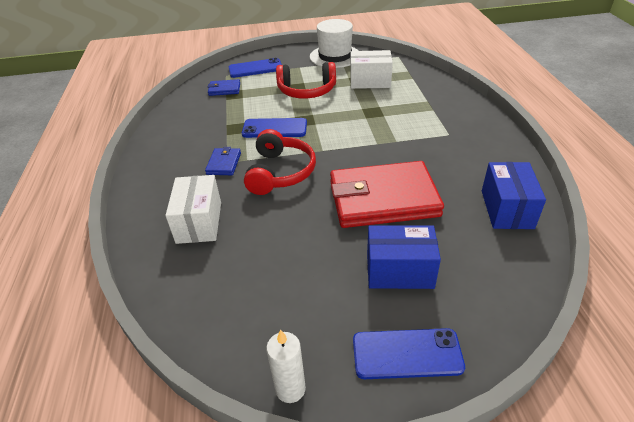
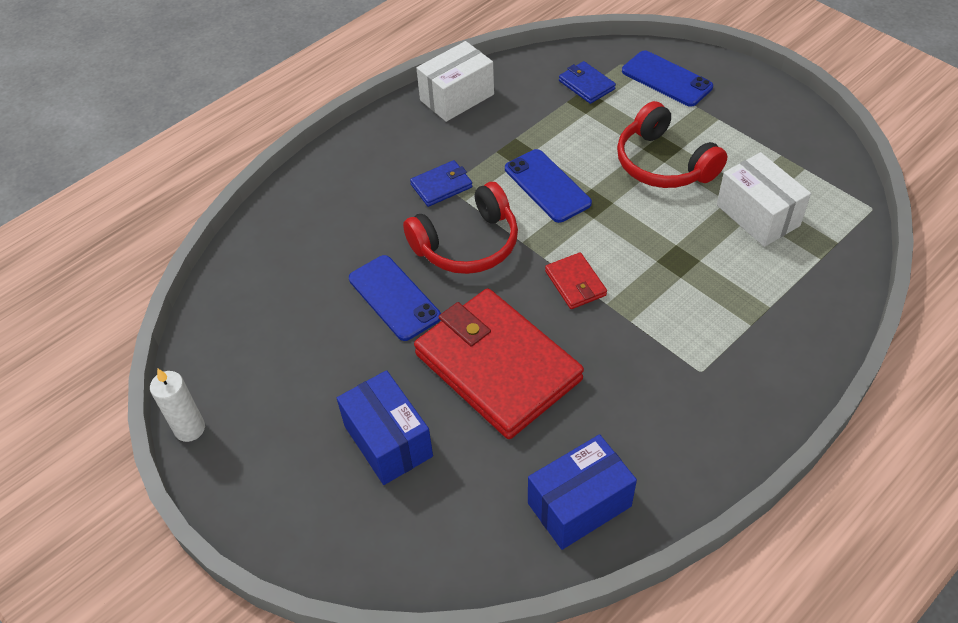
camera: 55 degrees right, 10 degrees up
white box [165,175,221,244] -> white box moved to [417,41,494,122]
white hat [310,19,359,68] -> none
blue phone [353,328,465,379] -> blue phone moved to [349,255,441,341]
none -> red wallet [545,252,607,309]

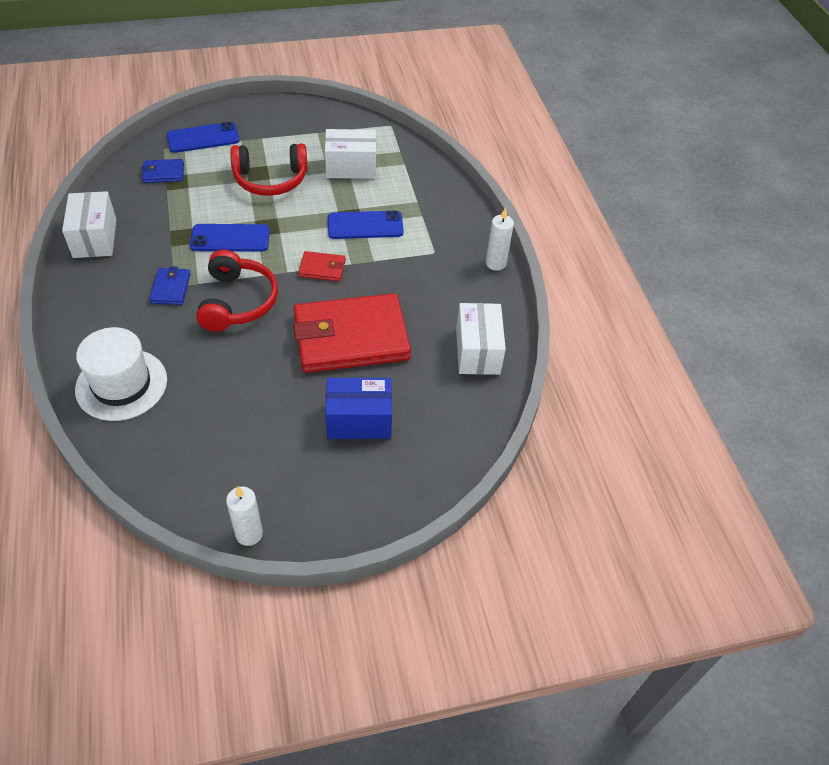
camera: 65 degrees left, 0 degrees up
blue phone [349,255,441,341] -> blue phone moved to [327,211,404,239]
blue box [528,434,637,550] -> white box [456,303,506,375]
none -> white hat [75,327,167,421]
none -> white candle [486,207,514,271]

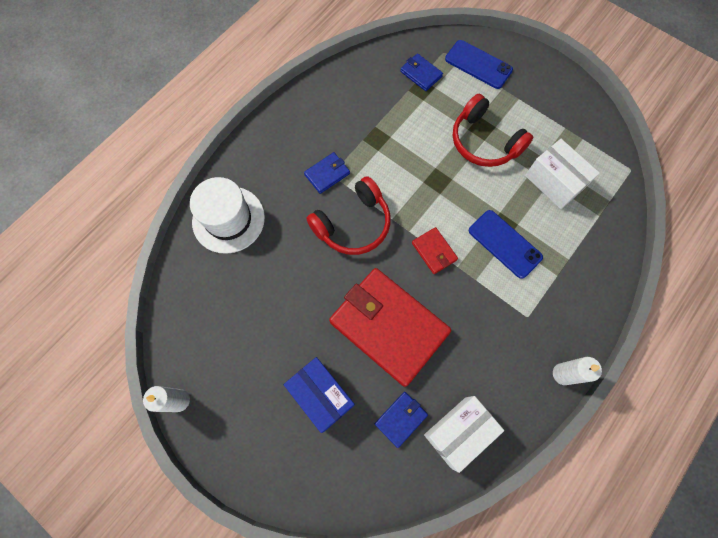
camera: 55 degrees right, 20 degrees up
white box [62,191,116,258] -> none
blue phone [190,224,270,252] -> none
none -> blue wallet [375,392,428,448]

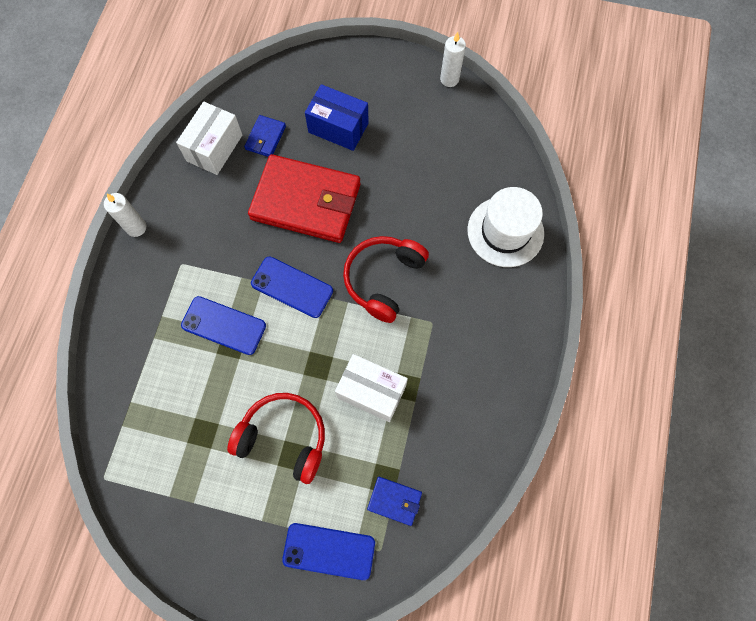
camera: 155 degrees right, 0 degrees up
blue wallet [304,152,350,194] -> none
red wallet [412,227,458,274] -> blue phone [251,256,333,318]
white box [525,139,600,209] -> white box moved to [335,354,408,422]

